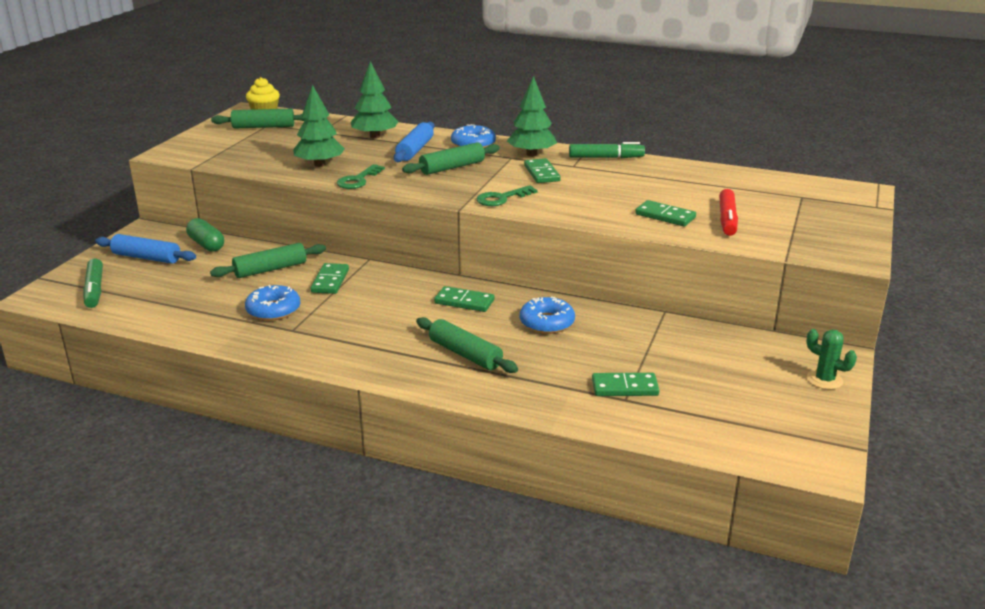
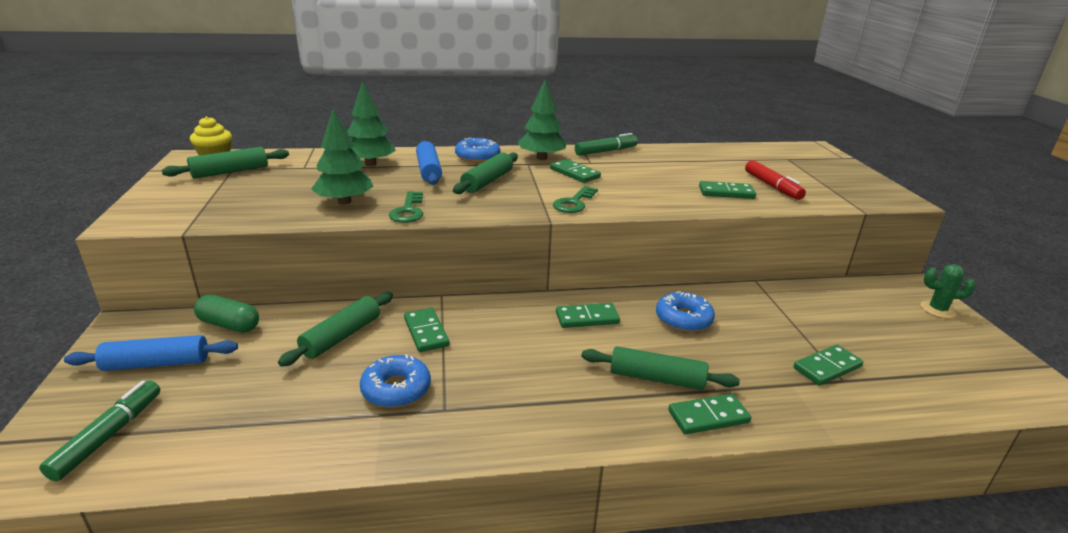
camera: 30 degrees left, 0 degrees up
green marker [83,259,103,308] -> green marker turned 120 degrees counterclockwise [39,380,160,481]
none -> green domino [668,394,751,434]

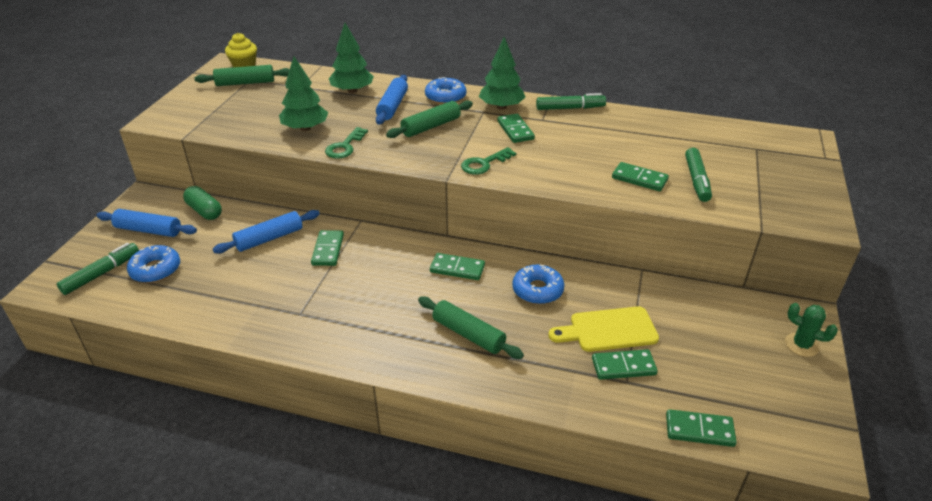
camera: 25 degrees right, 10 degrees up
green rolling pin [278,292,393,367] -> blue rolling pin [213,210,320,254]
blue donut [360,354,431,408] -> blue donut moved to [127,245,180,283]
green domino [668,394,751,434] -> green domino moved to [666,409,737,447]
red marker [745,160,806,200] -> green marker [685,148,712,202]
none -> yellow cutting board [549,306,659,352]

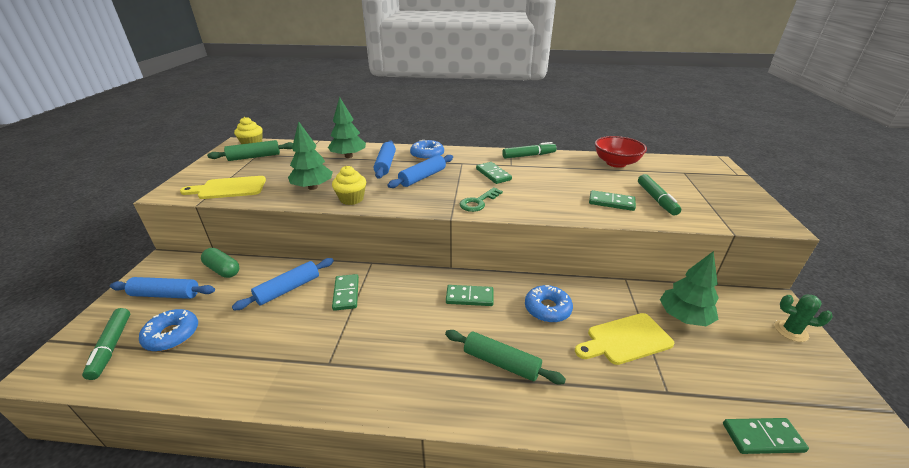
camera: 10 degrees left, 5 degrees down
green marker [57,243,139,295] -> green marker turned 135 degrees clockwise [82,308,130,380]
green key [325,127,368,159] -> yellow cupcake [332,166,366,205]
green rolling pin [386,100,473,138] -> blue rolling pin [388,155,453,188]
green tree [479,37,525,110] -> green tree moved to [660,251,719,326]
green domino [592,349,658,380] -> none
none -> yellow cutting board [180,176,266,199]
none -> red bowl [595,136,647,168]

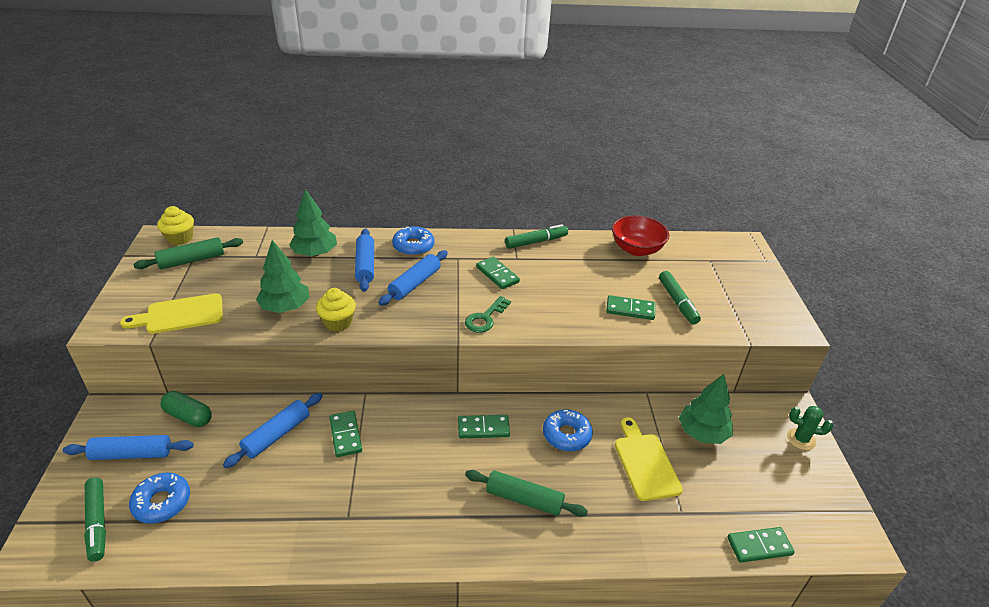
camera: 10 degrees left, 5 degrees up
yellow cutting board [575,313,675,365] -> yellow cutting board turned 105 degrees clockwise [615,417,683,501]

